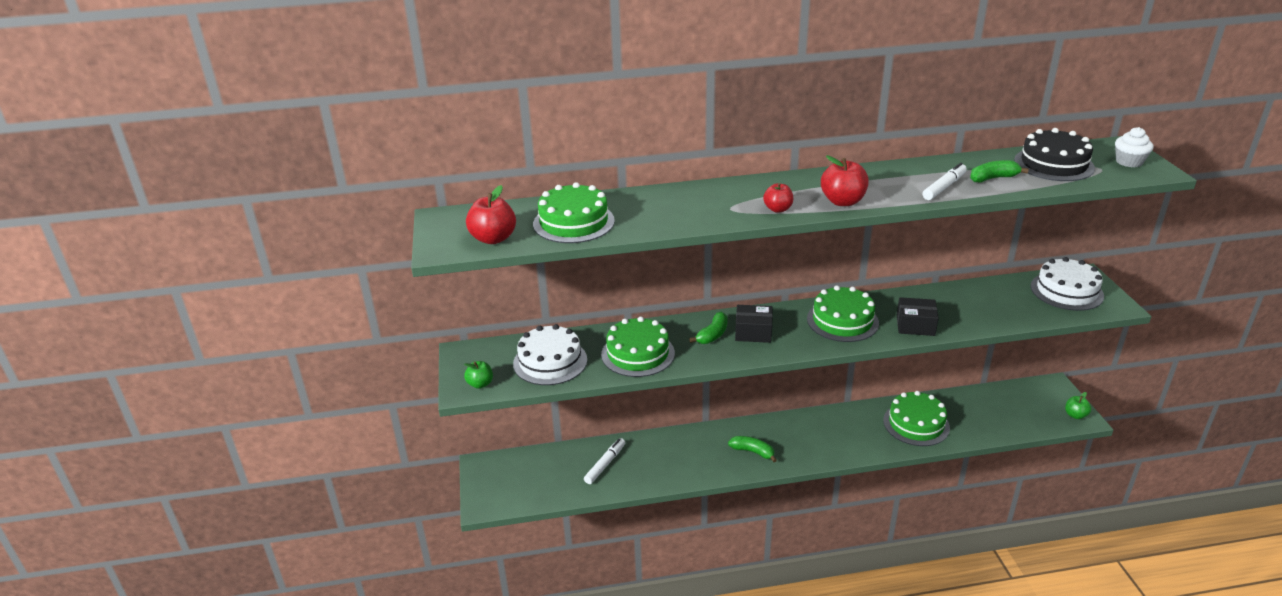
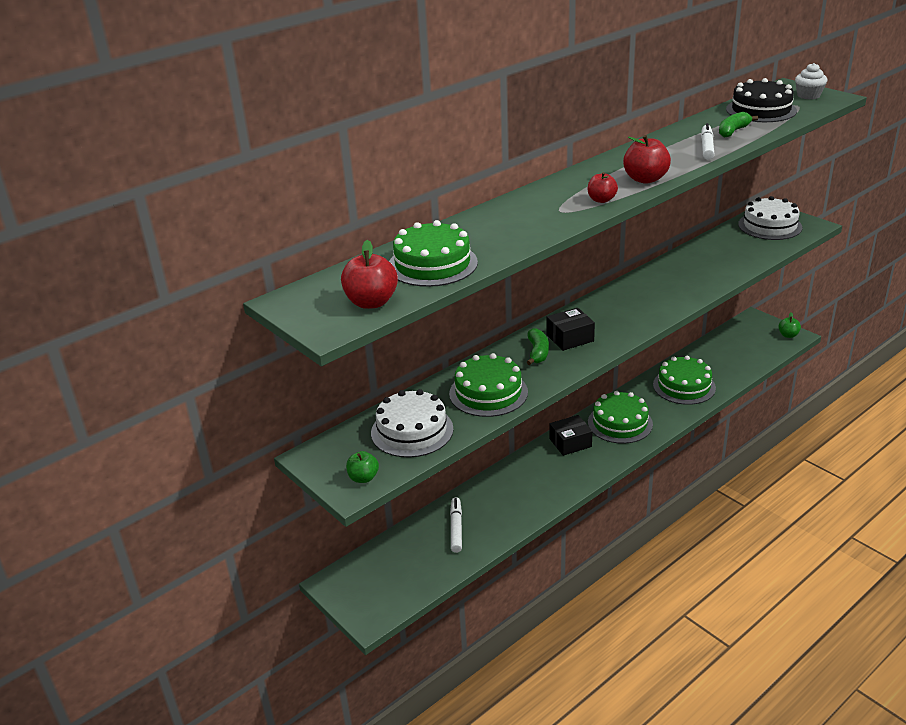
camera: 30 degrees left, 0 degrees up
green banana [728,436,777,462] -> none
green cake [807,285,879,342] -> green cake moved to [588,391,653,444]
black box [897,297,939,336] -> black box moved to [549,415,593,456]

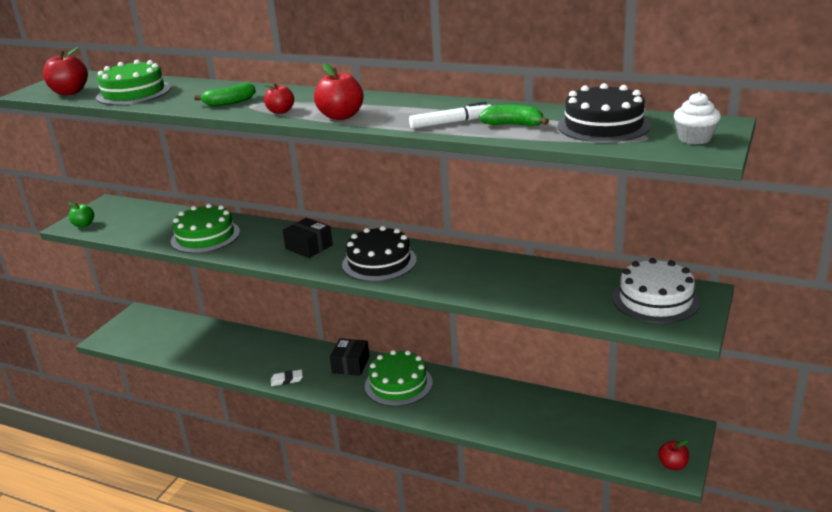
camera: 65 degrees right, 5 degrees down
white cake [371,389,453,458] -> none
white marker [450,497,462,553] -> none
green banana [527,328,549,365] -> green banana moved to [194,83,256,106]
black box [549,415,593,456] -> black box turned 60 degrees clockwise [330,338,370,376]
green cake [653,356,716,405] -> none
green apple [778,312,801,338] -> red apple [658,439,689,470]
none -> white eraser [271,369,303,386]
none -> black cake [342,226,417,282]

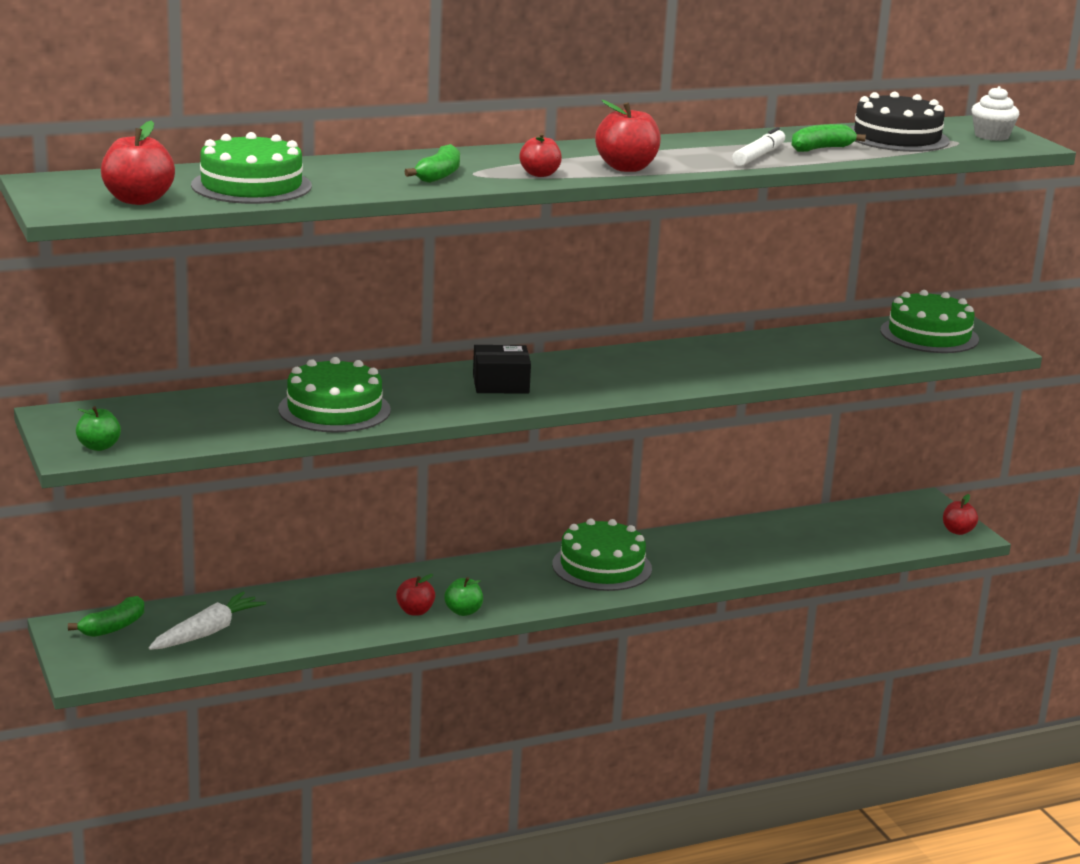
camera: 50 degrees left, 5 degrees down
white eraser [271,369,303,386] -> green apple [444,577,483,616]
black box [330,338,370,376] -> none
black cake [342,226,417,282] -> none
white cake [613,258,700,323] -> green cake [880,290,979,353]
none -> green banana [68,596,144,637]
none -> white carrot [149,592,266,650]
none -> red apple [396,574,435,616]

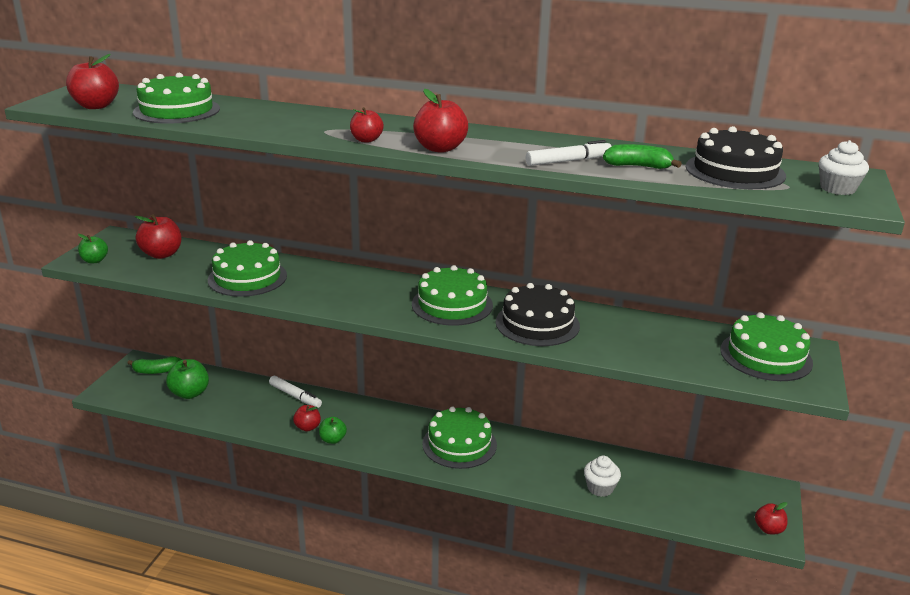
camera: 40 degrees right, 5 degrees up
white carrot [149,592,266,650] -> green apple [166,359,209,399]
green banana [404,144,460,183] -> none
black box [473,345,531,394] -> none
none -> red apple [135,214,182,259]
none -> white marker [269,376,322,408]
none -> green cake [412,265,493,326]
none -> black cake [496,283,580,346]
none -> white cupcake [584,456,621,497]

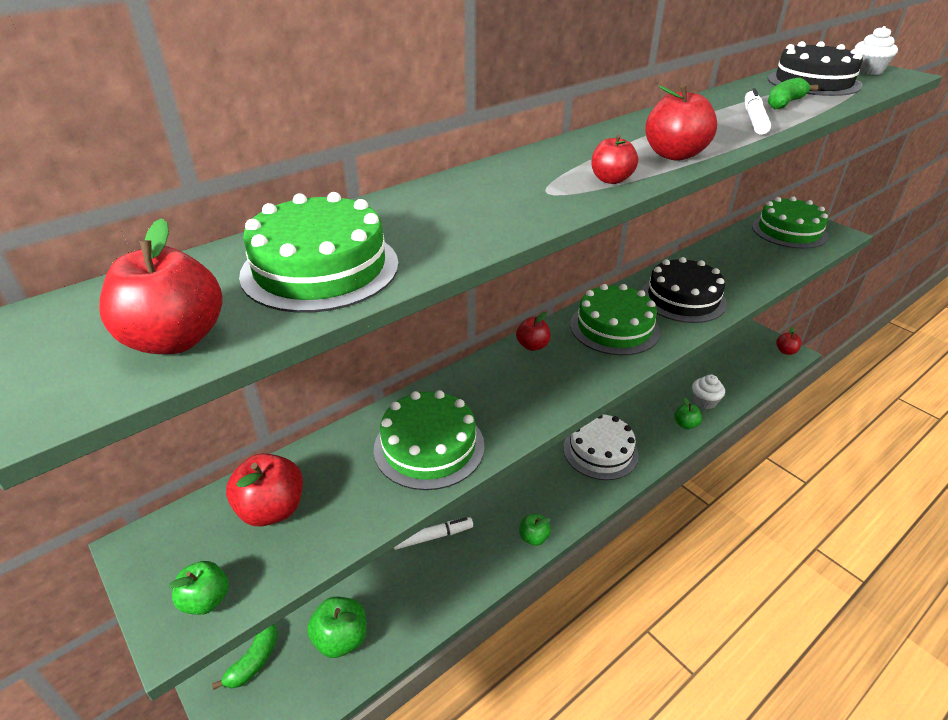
camera: 55 degrees left, 10 degrees up
red apple [293,405,321,432] -> red apple moved to [516,312,551,351]
green cake [422,407,497,469] -> white cake [564,414,639,480]
none -> green apple [674,398,702,429]

